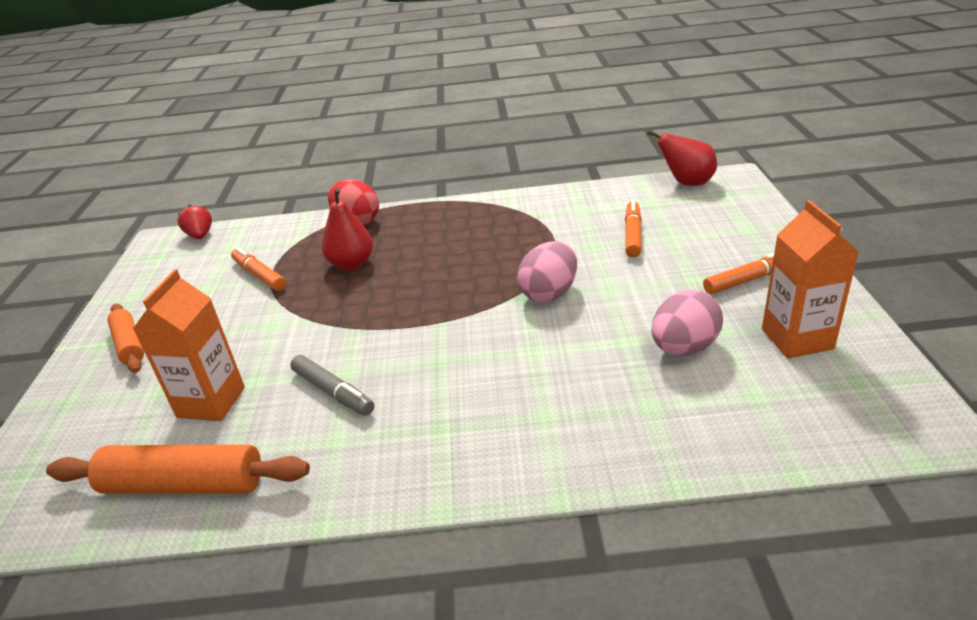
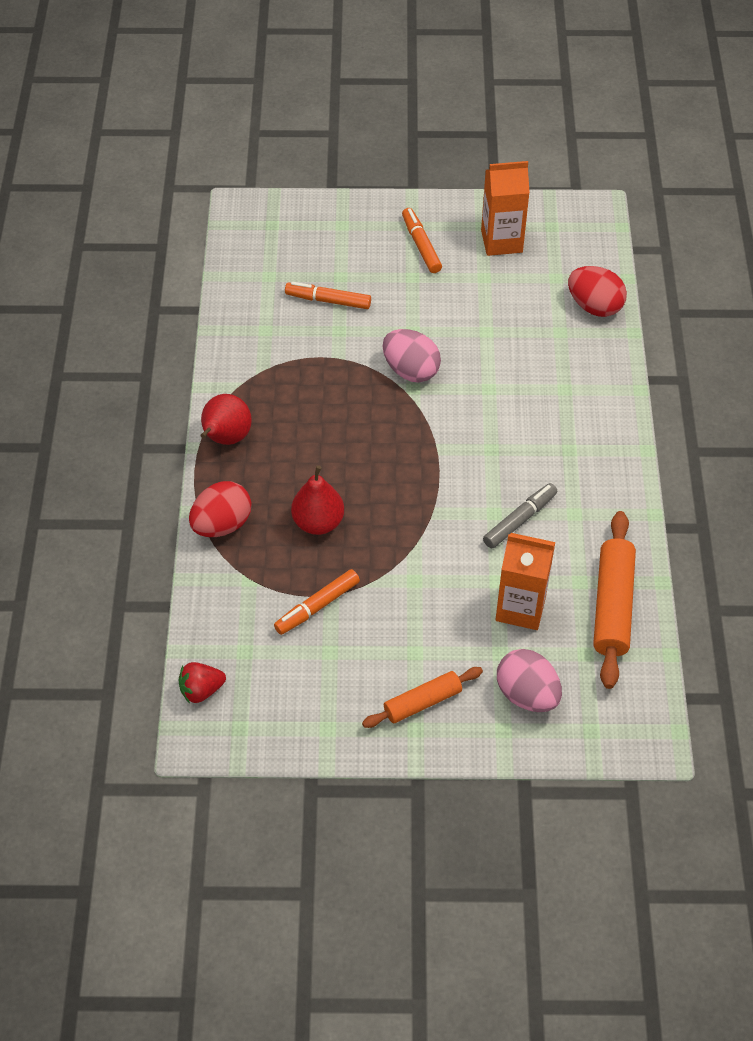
camera: 90 degrees left, 20 degrees up
red pear [647,130,717,186] -> red pear moved to [200,394,252,445]
pink egg [651,290,723,356] -> pink egg moved to [497,649,562,712]
none -> red egg [568,266,627,317]

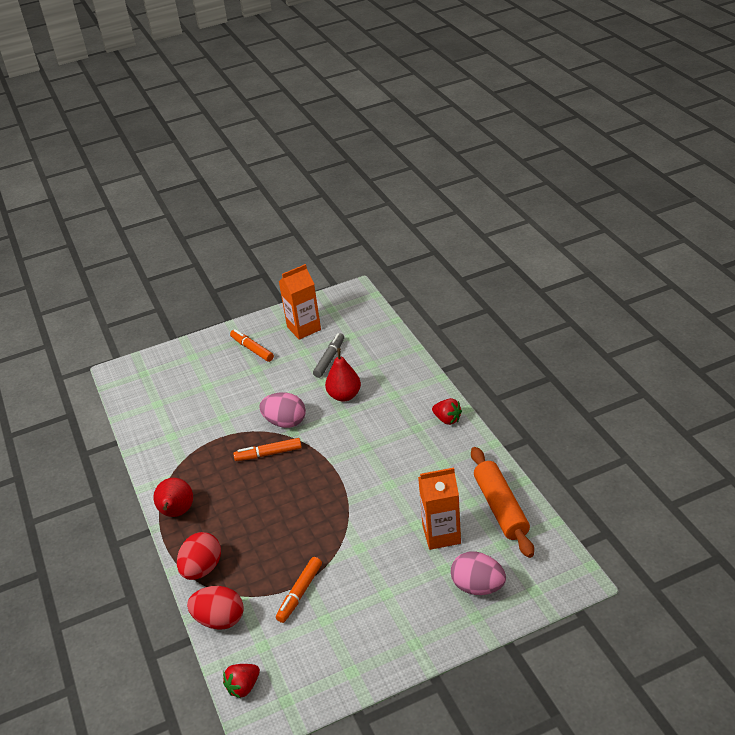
camera: 20 degrees left, 15 degrees down
orange marker [285,282,371,309] -> orange marker moved to [233,438,302,461]
red pear [291,465,344,535] -> red pear moved to [325,348,361,402]
orange rolling pin [362,667,483,728] -> none
grey marker [483,483,557,549] -> grey marker moved to [313,333,344,378]
red egg [568,266,627,317] -> red egg moved to [187,586,244,630]
none -> red strawberry [432,398,462,425]

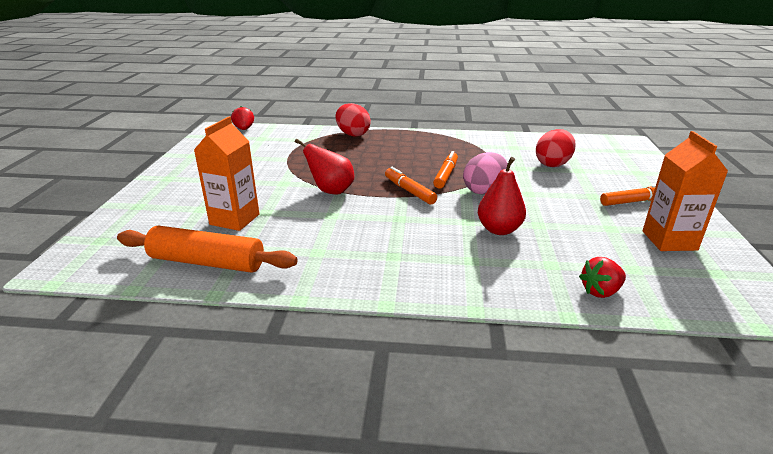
camera: 115 degrees right, 10 degrees down
red pear [153,478,193,517] -> red pear moved to [295,139,354,195]
red egg [187,586,244,630] -> red egg moved to [536,129,576,167]
orange marker [276,557,322,623] -> orange marker moved to [385,167,437,204]
grey marker [313,333,344,378] -> none
red strawberry [432,398,462,425] -> red strawberry moved to [579,257,626,298]
pink egg [451,551,506,595] -> none

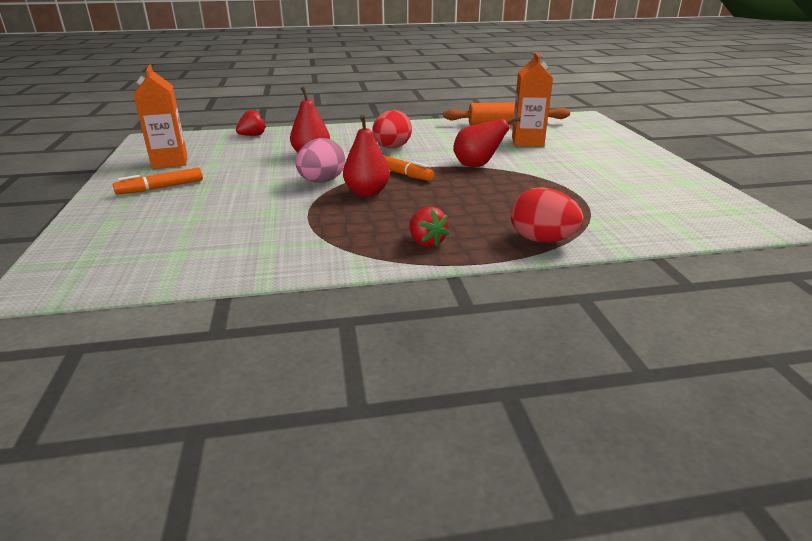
camera: 165 degrees right, 0 degrees up
red strawberry [231,106,254,130] -> red strawberry moved to [409,207,450,247]
orange marker [433,151,458,188] -> red pear [343,115,390,197]
red egg [536,129,576,167] -> red egg moved to [372,110,412,148]

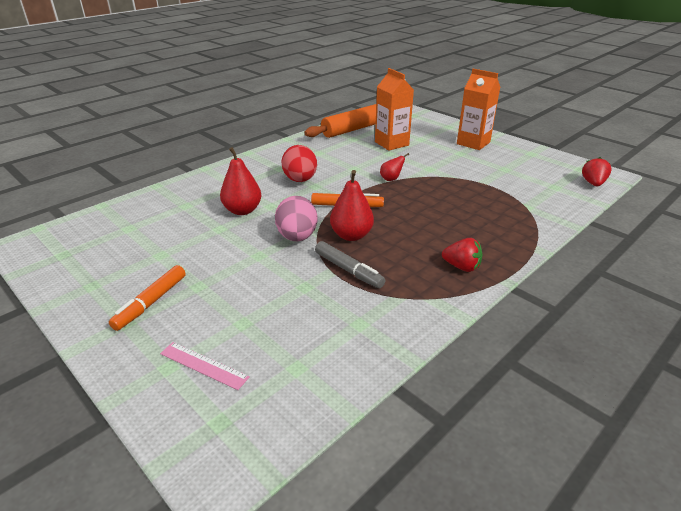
camera: 35 degrees left, 5 degrees up
orange carton [133,64,187,169] -> orange carton moved to [457,69,500,150]
red strawberry [236,109,266,136] -> red strawberry moved to [582,157,612,186]
red pear [453,117,521,167] -> red pear [380,153,409,181], size x0.56
red egg [511,187,584,242] -> none
none -> pink ruler [160,342,250,390]
none -> grey marker [315,241,385,288]

